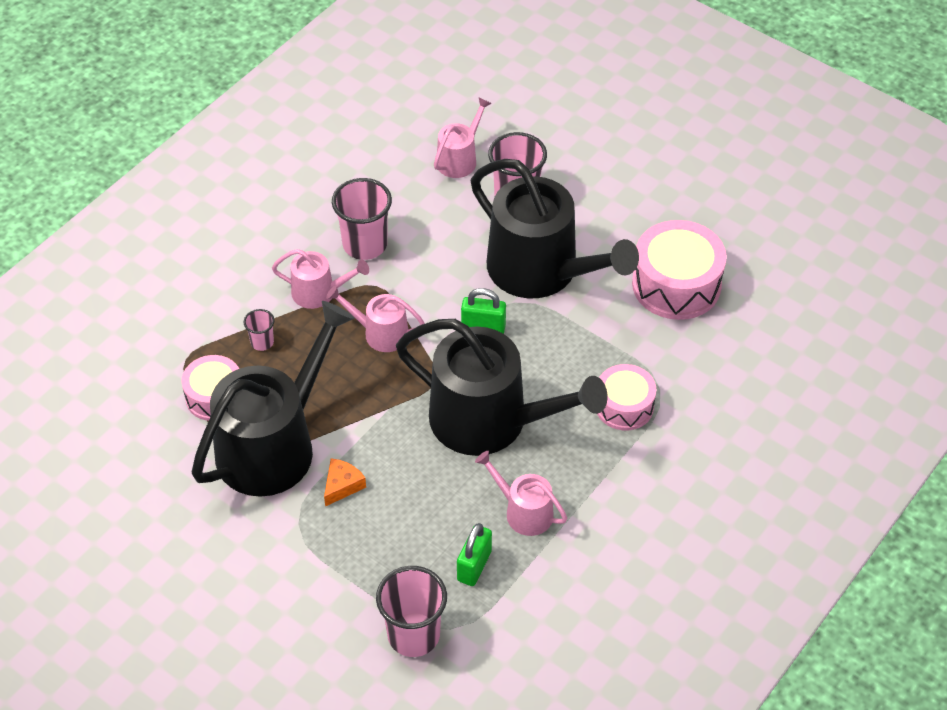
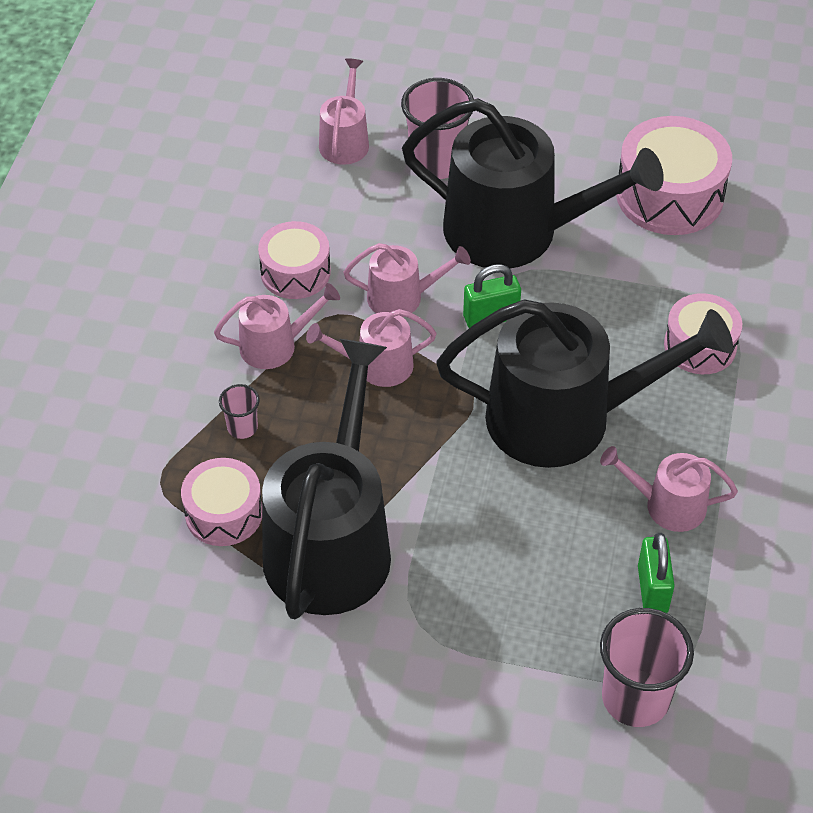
camera: 25 degrees left, 0 degrees up
orange cheese [324,458,366,507] -> none
pink cup [332,178,392,260] -> pink drum [258,221,331,299]
none -> pink watering can [344,243,471,317]

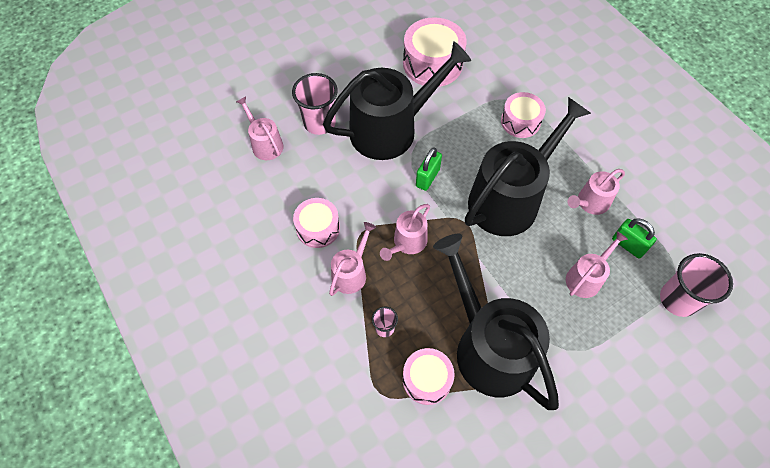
camera: 45 degrees left, 10 degrees up
pink watering can [344,243,471,317] -> pink watering can moved to [566,231,628,298]

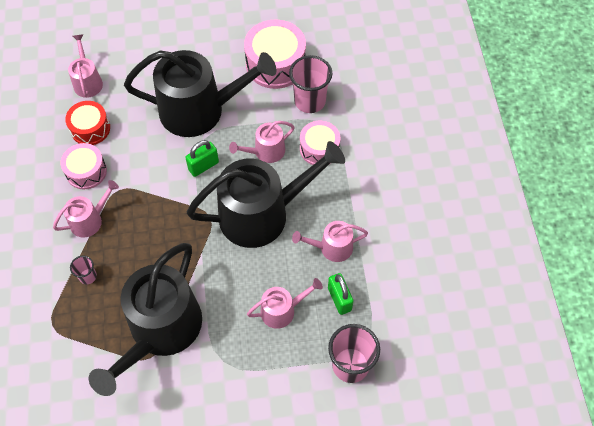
camera: 25 degrees right, 0 degrees up
pink cup [292,73,338,135] -> pink cup moved to [289,55,333,113]
pink watering can [380,204,430,261] -> pink watering can moved to [229,121,295,163]
pink drum [402,348,455,405] -> none
black watering can [433,234,559,410] -> black watering can turned 150 degrees counterclockwise [89,243,202,396]
none -> red drum [65,101,110,145]

